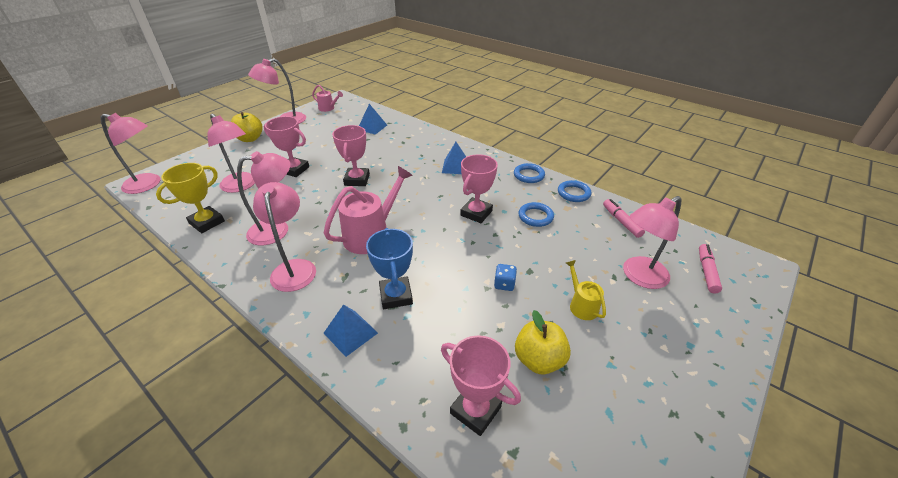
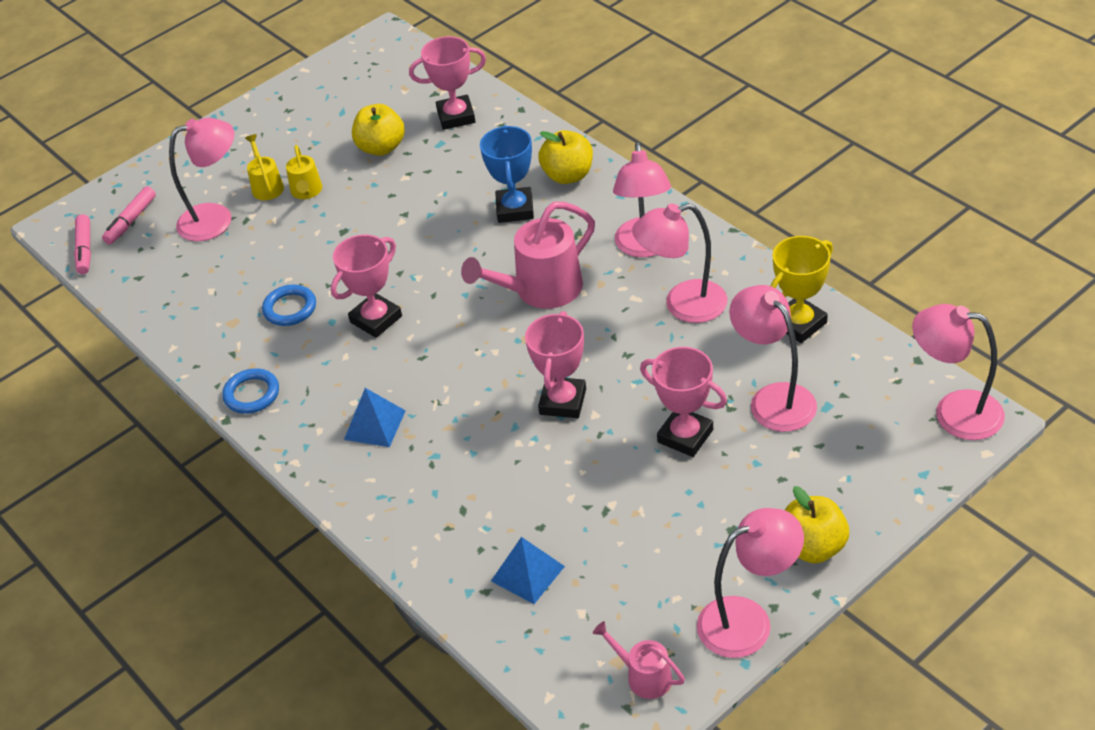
camera: 165 degrees left, 5 degrees up
blue pyramid [324,304,378,357] -> yellow apple [538,130,593,184]
pink trophy [441,335,521,436] -> pink trophy turned 60 degrees counterclockwise [409,36,486,130]
blue dice [494,264,517,291] -> none
blue ring [558,180,591,202] -> none
pink marker [603,199,645,238] -> pink marker moved to [74,214,91,274]
none -> yellow watering can [245,134,284,200]

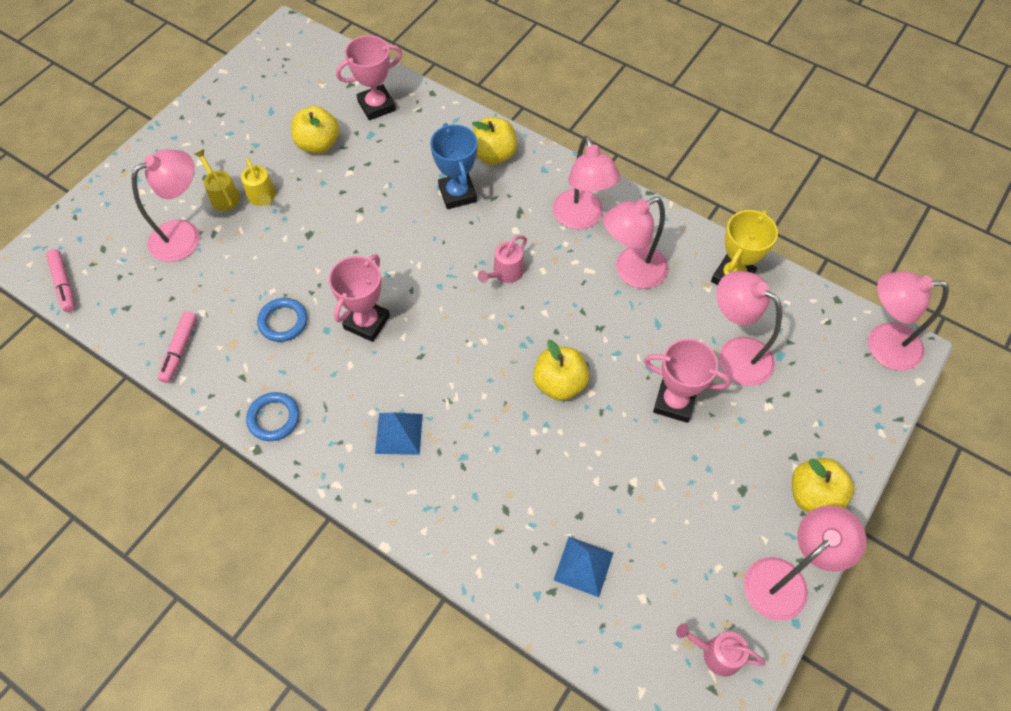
camera: 20 degrees left, 15 degrees up
pink marker [102,187,156,244] -> pink marker moved to [158,311,197,383]
pink watering can [461,202,595,309] -> pink watering can [478,235,527,283], size x0.53
pink trophy [525,311,586,418] -> yellow apple [533,340,589,401]

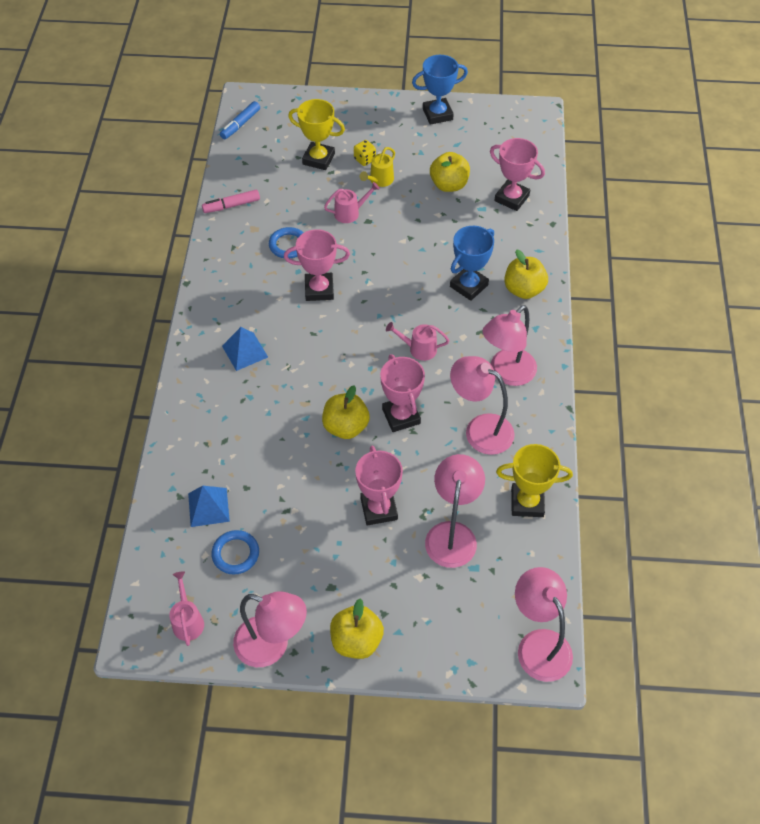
camera: 60 degrees right, 5 degrees down
pink marker [46,249,75,312] -> blue marker [220,101,260,139]
pink lamp [132,149,200,262] -> yellow trophy [288,99,345,170]
yellow watering can [194,149,240,211] -> yellow dice [354,140,376,166]
blue ring [246,392,300,441] -> blue ring moved to [211,530,259,575]
none -> pink watering can [324,182,380,223]
none -> pink trophy [380,354,425,432]
none -> blue trophy [412,55,468,125]

